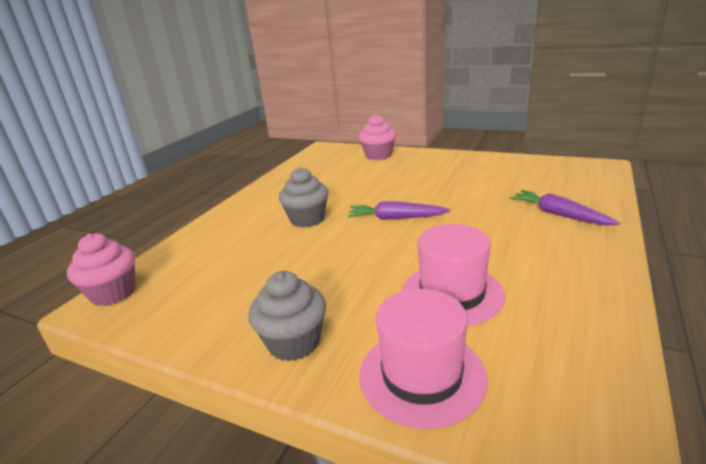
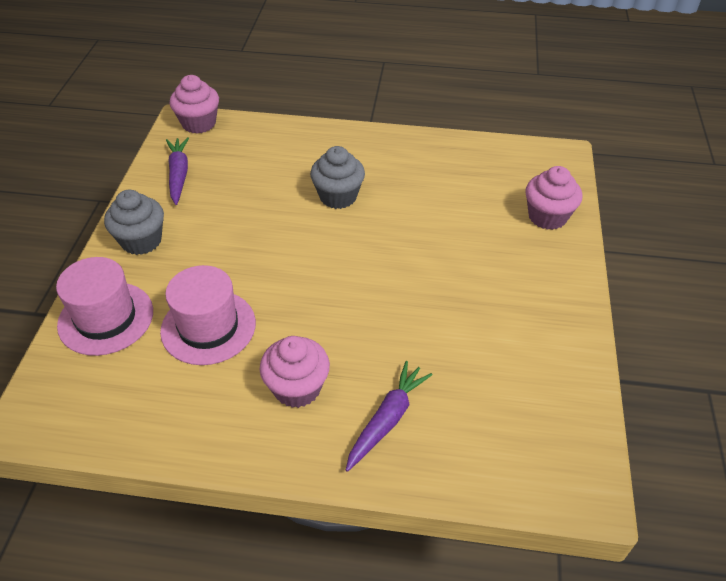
camera: 70 degrees right, 20 degrees up
purple carrot [348,201,450,220] -> purple carrot moved to [166,137,189,205]
none -> pink cupcake [260,336,330,408]

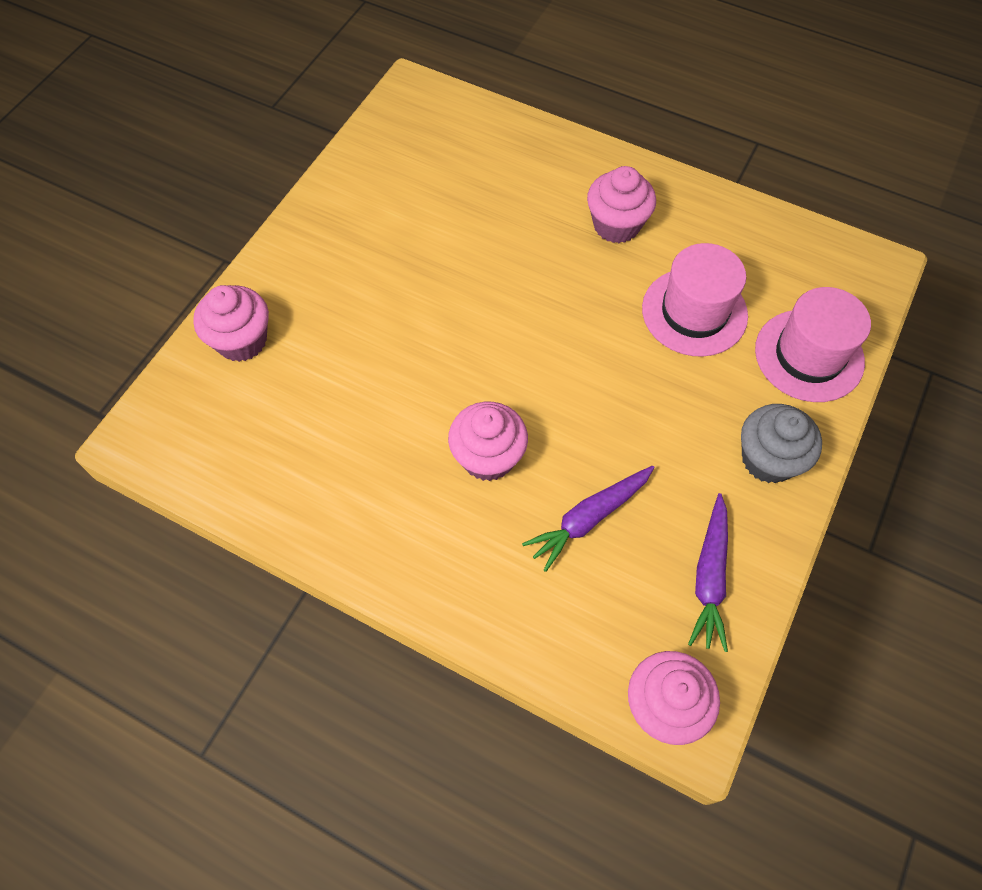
camera: 160 degrees left, 15 degrees up
grey cupcake [310,146,365,209] -> pink cupcake [448,402,528,481]
purple carrot [346,361,432,472] -> purple carrot moved to [522,465,654,572]

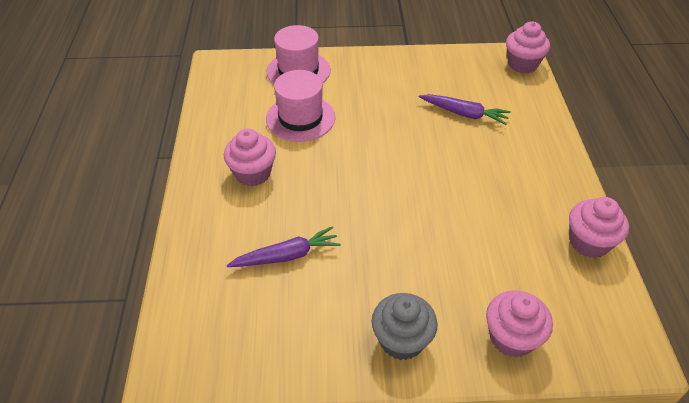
camera: 120 degrees left, 15 degrees down
pink cupcake [448,402,528,481] -> pink cupcake moved to [569,197,629,258]
purple carrot [688,493,728,652] -> purple carrot moved to [227,226,341,267]
grey cupcake [741,404,822,483] -> grey cupcake moved to [372,293,438,360]

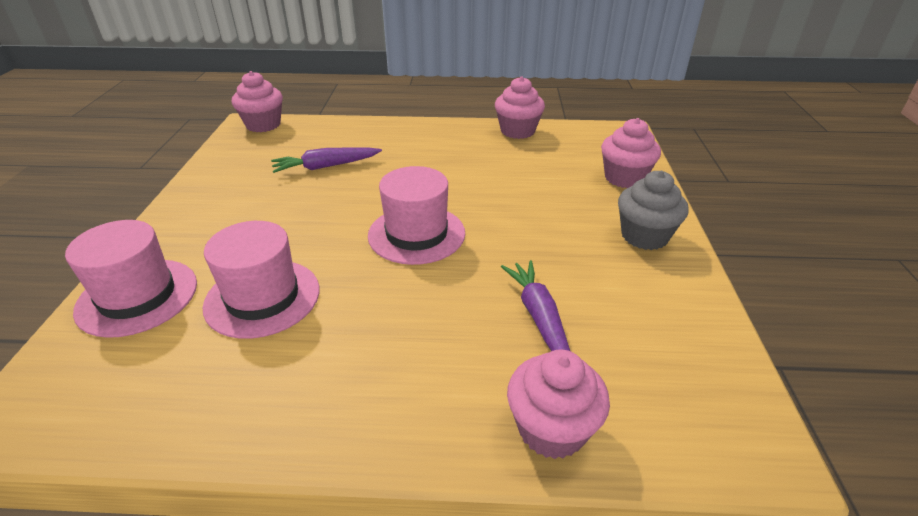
camera: 85 degrees left, 10 degrees down
pink cupcake [224,129,276,186] -> pink cupcake moved to [507,349,610,459]
purple carrot [419,94,511,125] -> purple carrot turned 135 degrees counterclockwise [271,147,382,173]
none -> pink hat [368,166,465,265]

